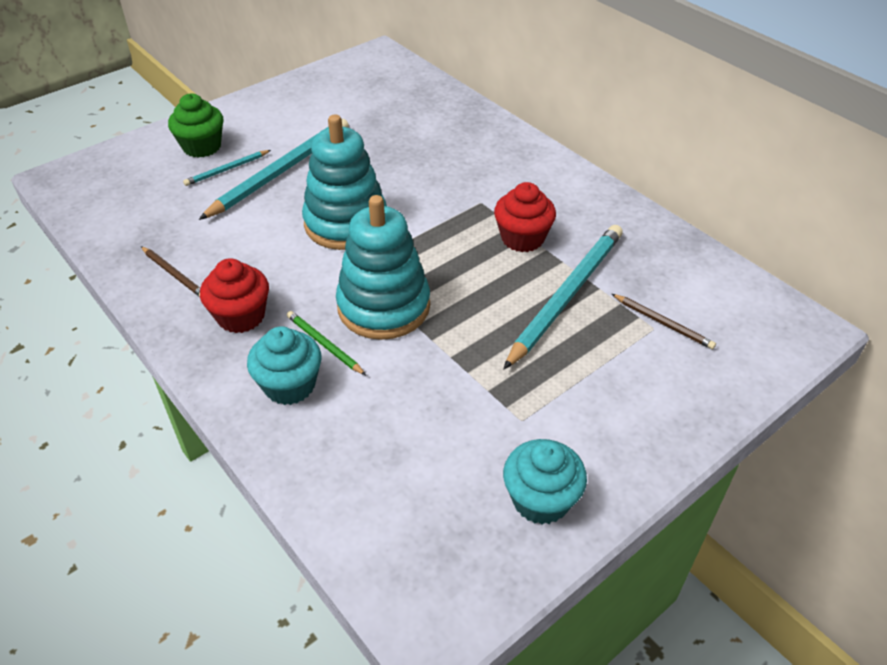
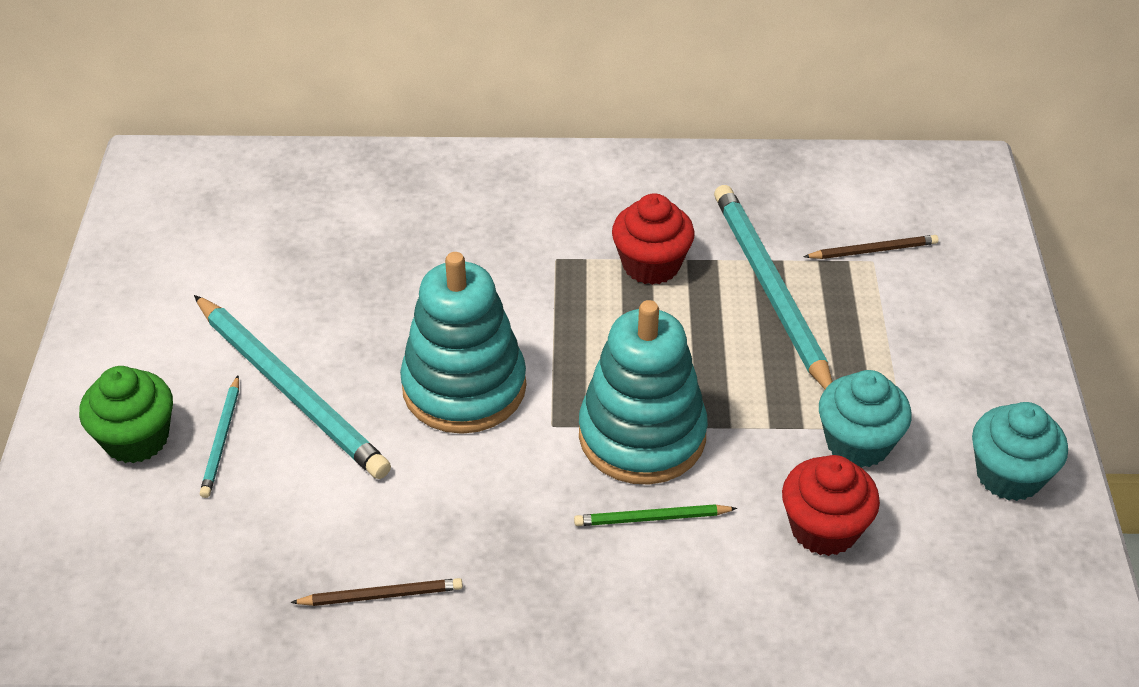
camera: 50 degrees left, 0 degrees up
turquoise pencil [199,119,349,220] -> turquoise pencil turned 150 degrees clockwise [194,295,391,479]
red cupcake [200,258,269,333] -> red cupcake moved to [782,455,880,556]
turquoise cupcake [247,326,321,405] -> turquoise cupcake moved to [819,370,912,468]

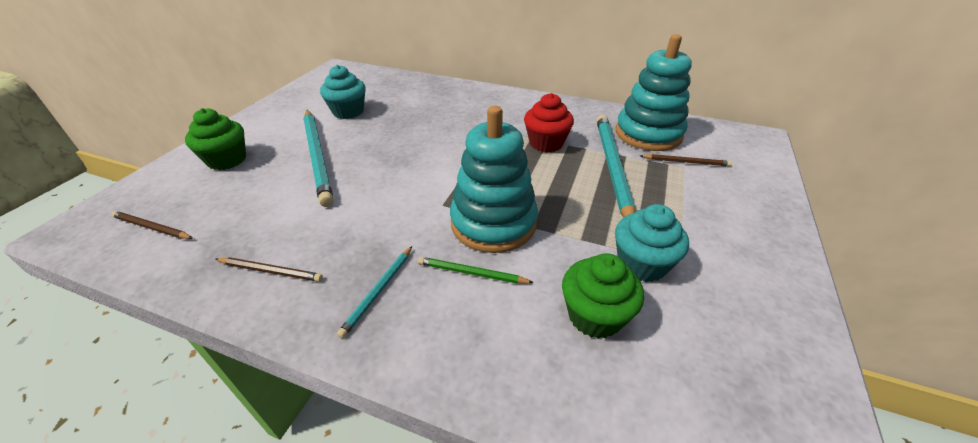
camera: 20 degrees right, 5 degrees down
turquoise pencil [200,376,239,498] -> turquoise pencil moved to [337,246,412,338]
turquoise stacking toy [400,252,526,434] -> turquoise stacking toy moved to [616,34,692,151]
red cupcake [782,455,880,556] -> green cupcake [562,253,644,339]
turquoise cupcake [972,402,1068,501] -> turquoise cupcake moved to [320,65,366,119]
none -> brown pencil [111,211,193,239]

